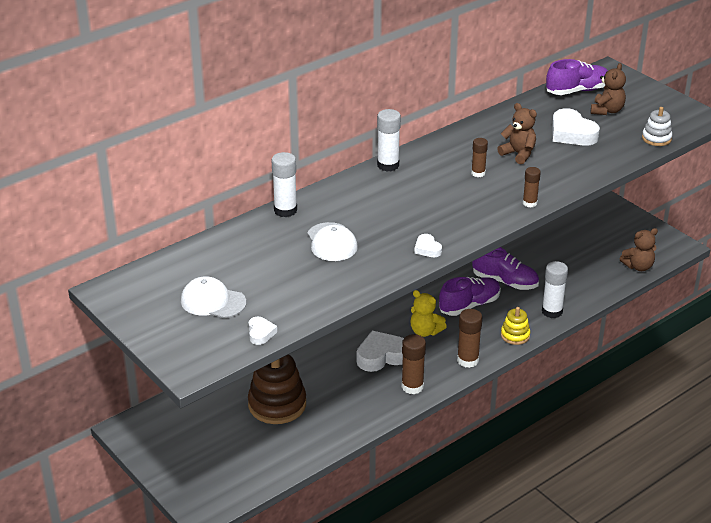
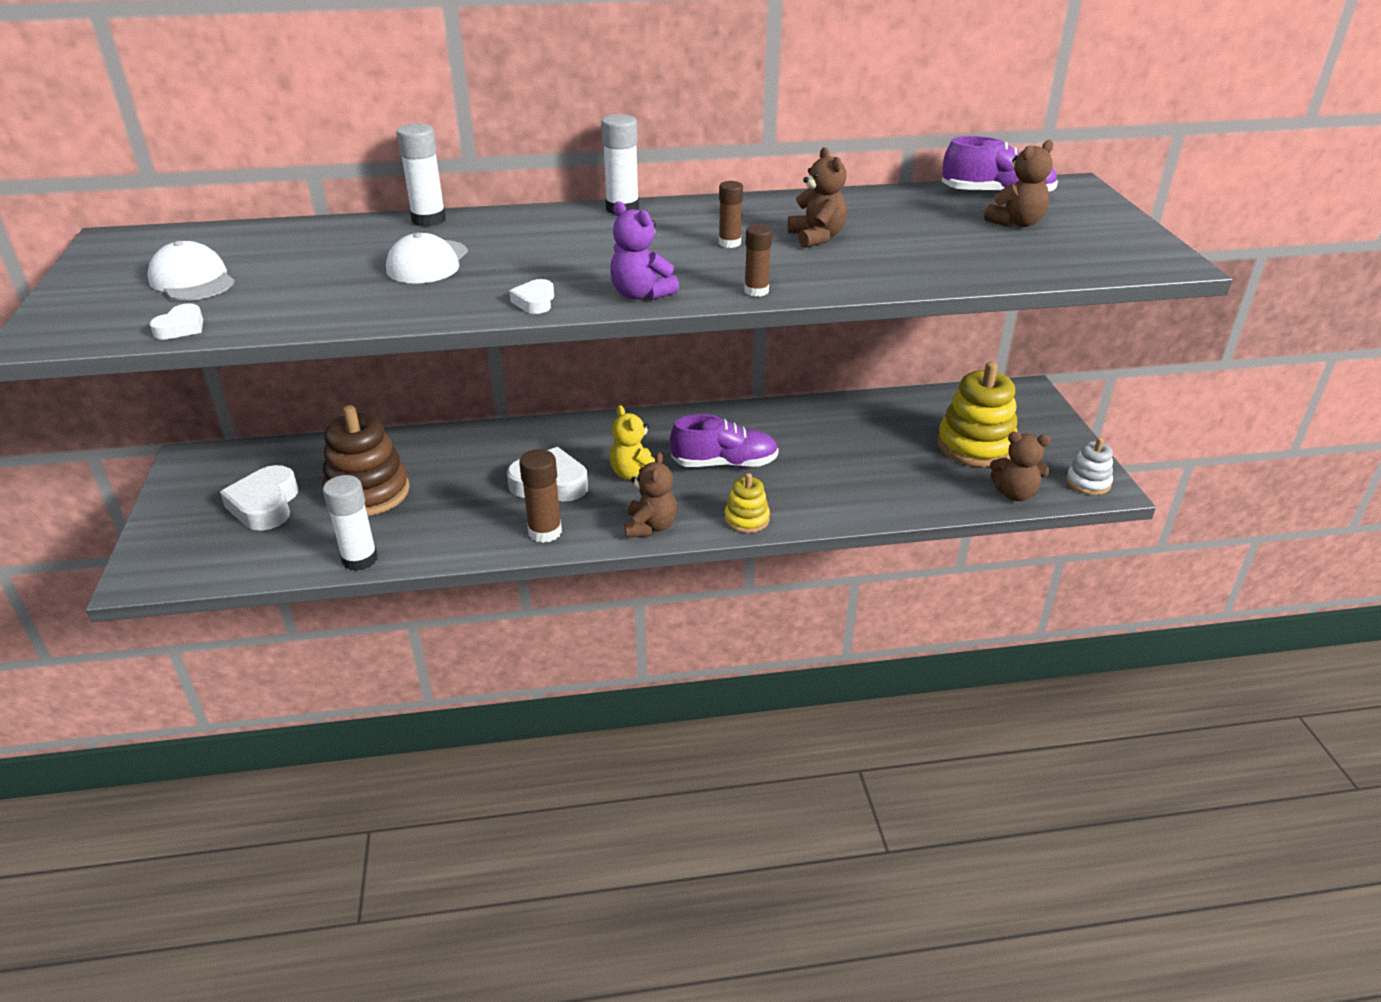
camera: 30 degrees right, 0 degrees up
brown glue stick [457,309,482,368] -> brown teddy bear [625,452,677,538]
purple shoe [472,247,539,290] -> none
white glue stick [542,261,568,318] -> white glue stick moved to [323,475,378,571]
white heart [552,108,600,146] -> white heart moved to [220,465,298,531]
white stacking toy [642,107,672,146] -> white stacking toy moved to [1066,438,1113,495]
none -> purple teddy bear [610,202,679,300]
none -> yellow stacking toy [937,362,1018,467]

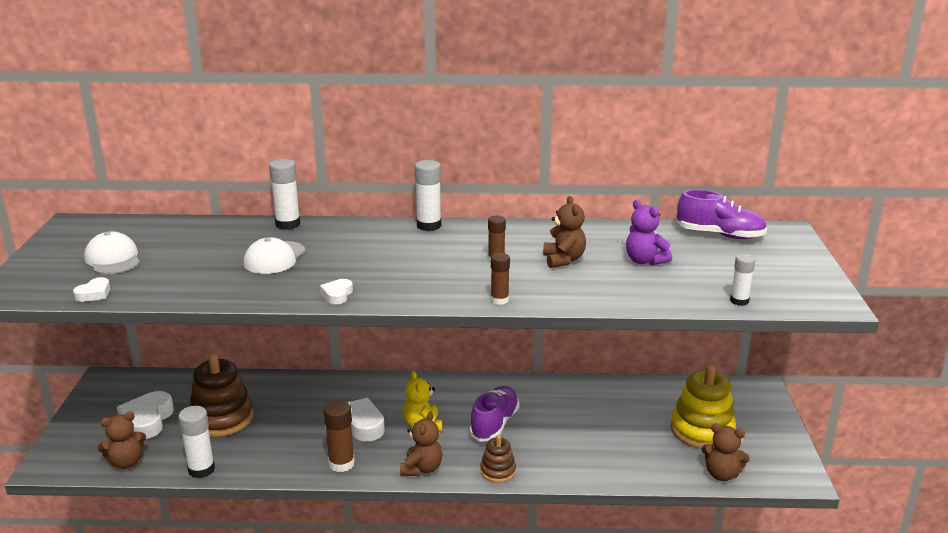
camera: 10 degrees right, 10 degrees down
purple teddy bear [610,202,679,300] -> purple teddy bear moved to [626,200,672,265]
purple shoe [670,414,779,468] -> purple shoe turned 75 degrees counterclockwise [469,386,520,442]
yellow stacking toy [724,473,770,533] -> brown stacking toy [480,435,516,483]
brown teddy bear [984,140,1053,227] -> brown teddy bear moved to [97,412,146,469]
white stacking toy [1066,438,1113,495] -> none
none -> white glue stick [730,254,756,306]

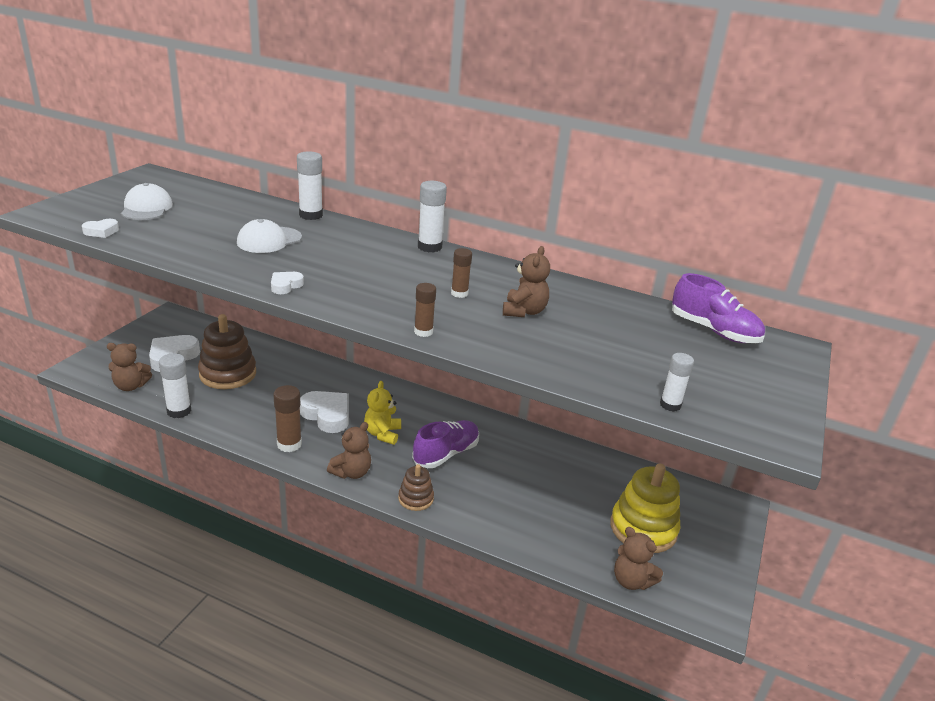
camera: 20 degrees right, 5 degrees up
purple teddy bear [626,200,672,265] -> none

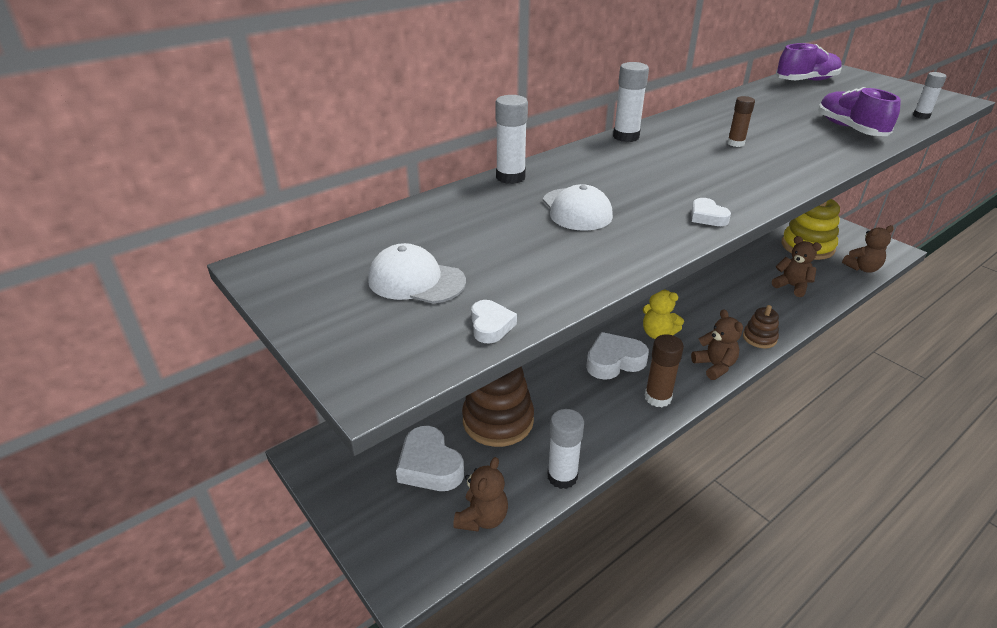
camera: 60 degrees left, 5 degrees up
purple shoe [412,420,479,468] -> purple shoe moved to [818,87,901,136]
brown glue stick [414,283,436,337] -> none
brown teddy bear [503,246,550,317] -> brown teddy bear moved to [772,236,822,297]

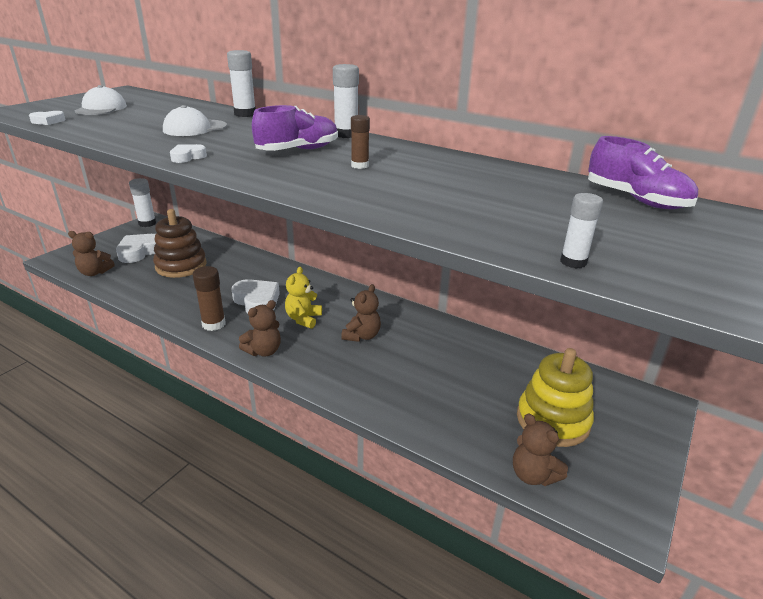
camera: 70 degrees right, 5 degrees down
white glue stick [547,409,584,489] -> white glue stick moved to [129,178,156,227]
brown stacking toy [743,305,779,348] -> none
brown teddy bear [772,236,822,297] -> brown teddy bear moved to [341,284,381,342]
purple shoe [818,87,901,136] -> purple shoe moved to [252,105,338,151]

